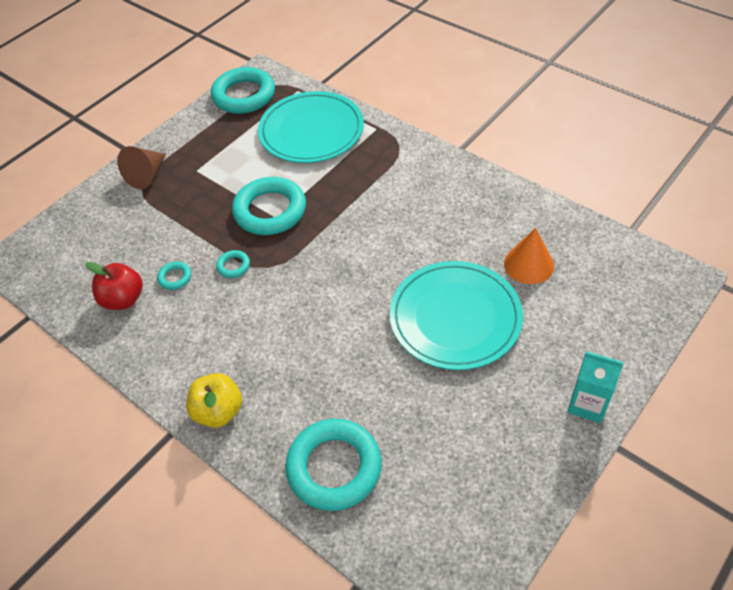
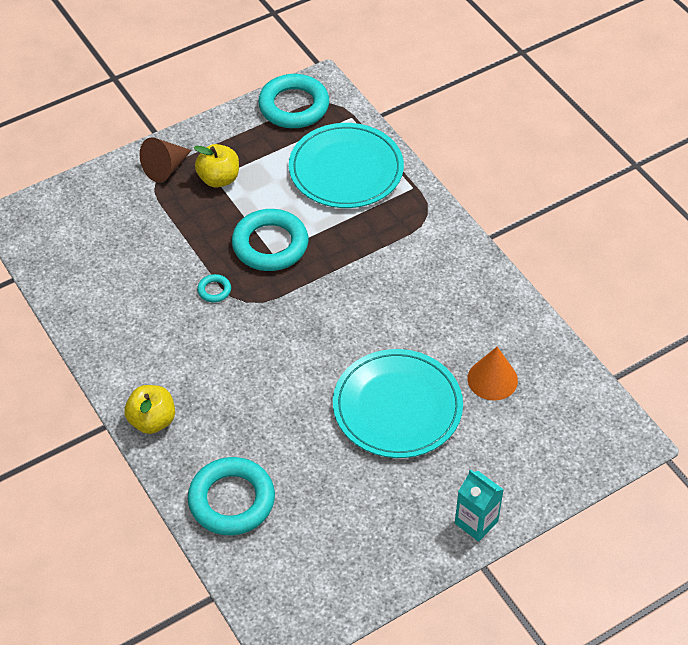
camera: 15 degrees right, 0 degrees up
red apple [86,262,143,310] -> none
turquoise ring [157,262,191,290] -> none
none -> yellow apple [194,144,239,188]

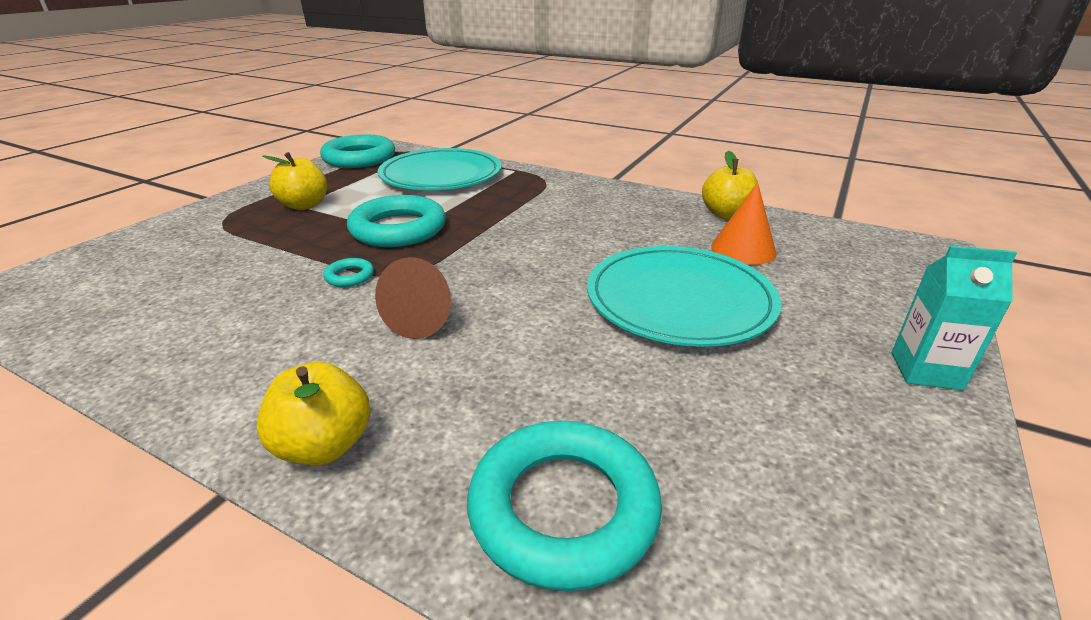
camera: 30 degrees left, 20 degrees down
brown cone [140,137,192,183] -> brown cone moved to [375,257,451,339]
none -> yellow apple [702,150,758,219]

